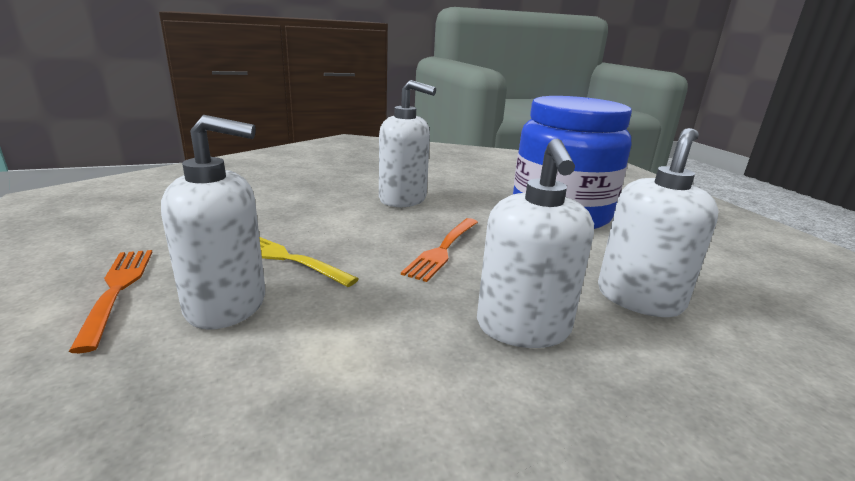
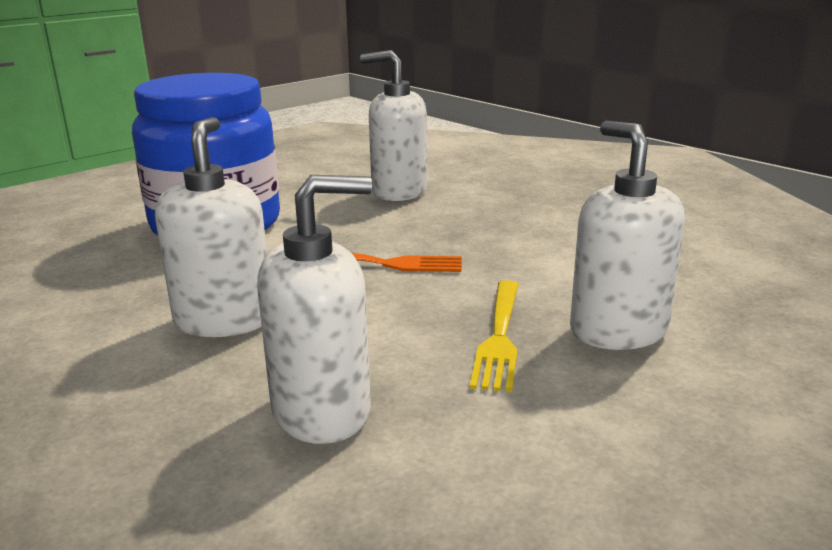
camera: 110 degrees left, 0 degrees up
orange fork [69,250,153,353] -> none
white soap dispenser [477,139,594,348] -> white soap dispenser moved to [257,175,372,444]

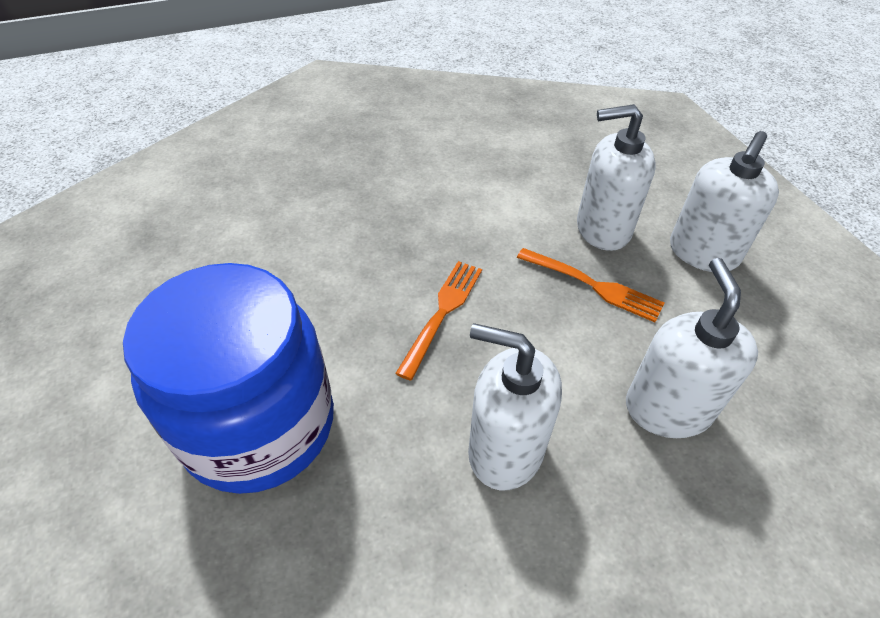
camera: 70 degrees left, 25 degrees up
white soap dispenser [360,50,427,201] -> white soap dispenser moved to [670,131,779,272]
yellow fork [470,280,519,392] -> orange fork [517,248,664,322]

